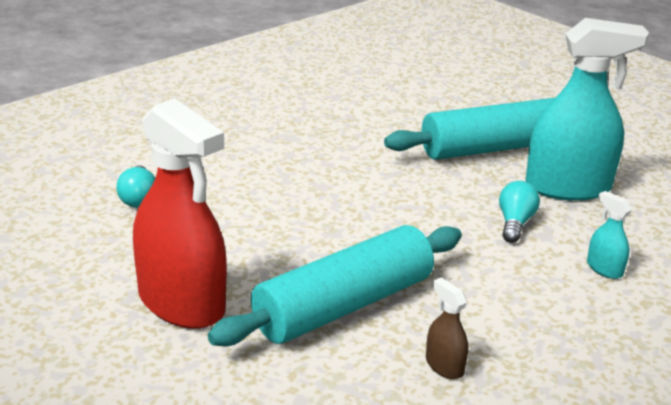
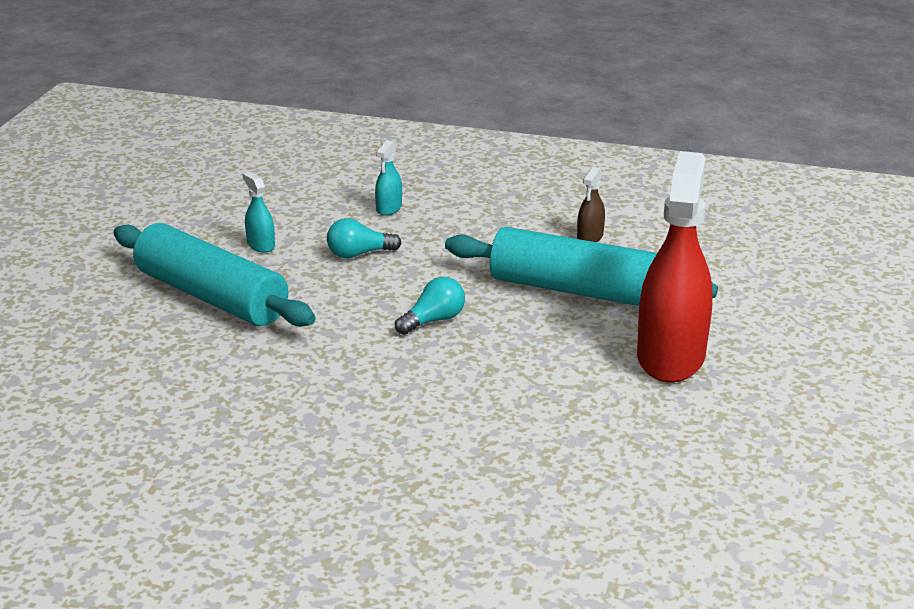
camera: 120 degrees left, 0 degrees up
turquoise light bulb [116,165,155,207] -> turquoise light bulb moved to [395,277,465,335]
turquoise spray bottle [526,18,649,201] -> turquoise spray bottle [243,172,275,253], size x0.41

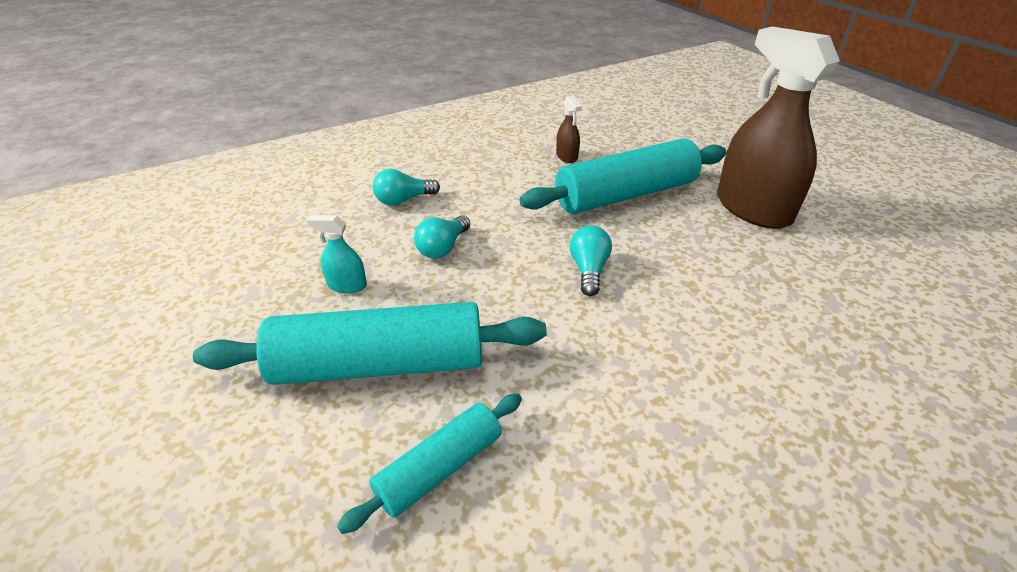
camera: 45 degrees left, 10 degrees up
turquoise spray bottle [375,140,402,216] -> turquoise light bulb [373,169,440,206]
red spray bottle [637,151,713,383] -> brown spray bottle [717,26,840,229]
none -> turquoise rolling pin [337,393,522,534]

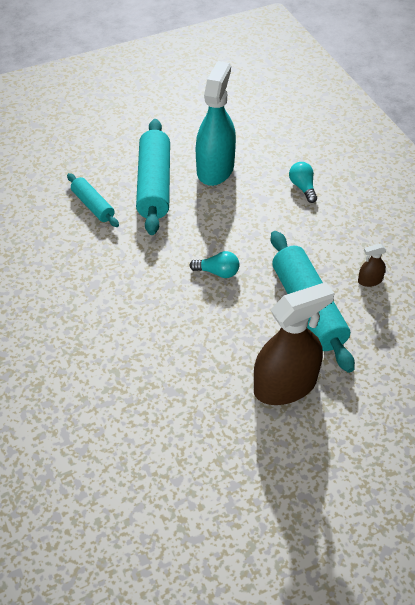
camera: 95 degrees right, 10 degrees up
turquoise spray bottle [307,215,367,294] -> turquoise spray bottle [196,61,236,186], size x2.42
turquoise light bulb [414,215,470,259] -> none

